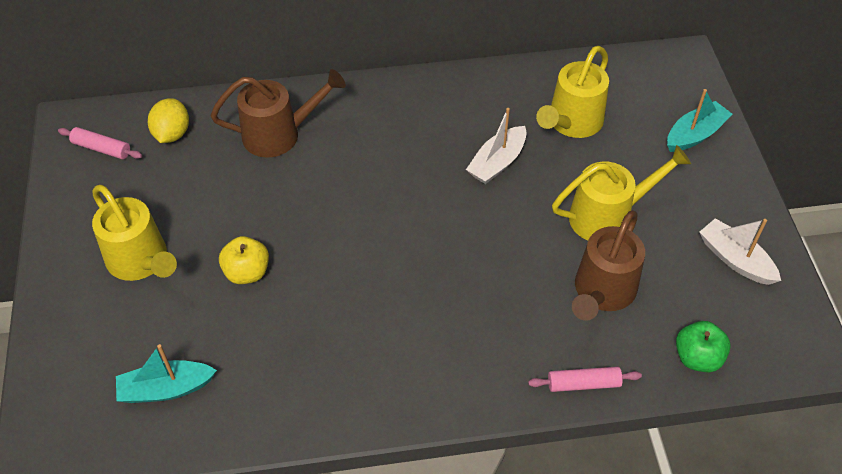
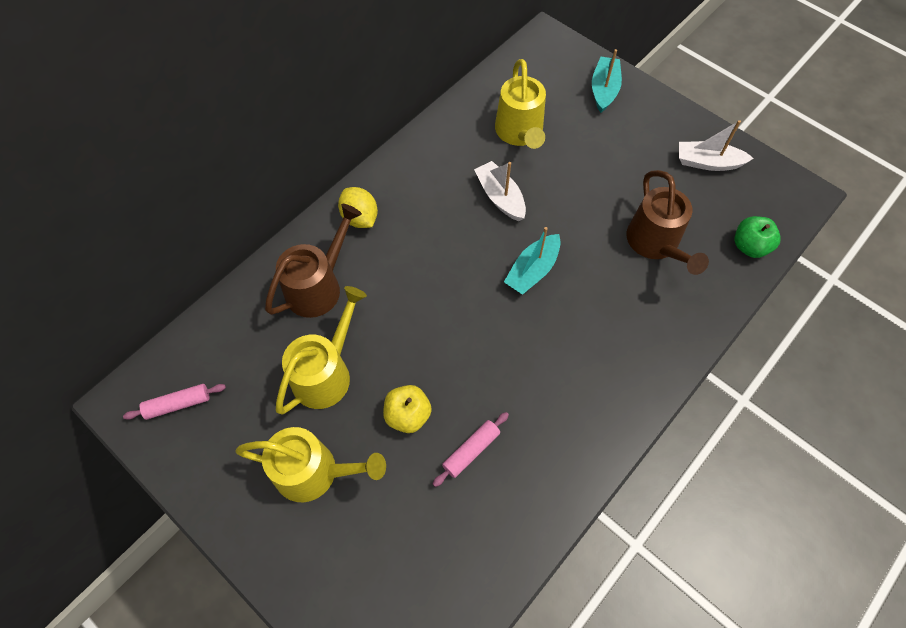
camera: 40 degrees left, 10 degrees up
turquoise boat [116,344,217,403] -> turquoise boat moved to [504,227,561,295]
yellow lemon [148,98,189,143] -> yellow lemon moved to [338,187,378,228]
white boat [466,108,527,184] -> white boat turned 150 degrees clockwise [474,161,526,221]
pink rolling pin [528,367,642,392] -> pink rolling pin moved to [433,412,509,487]
yellow watering can [552,145,691,240] -> yellow watering can moved to [276,286,367,415]

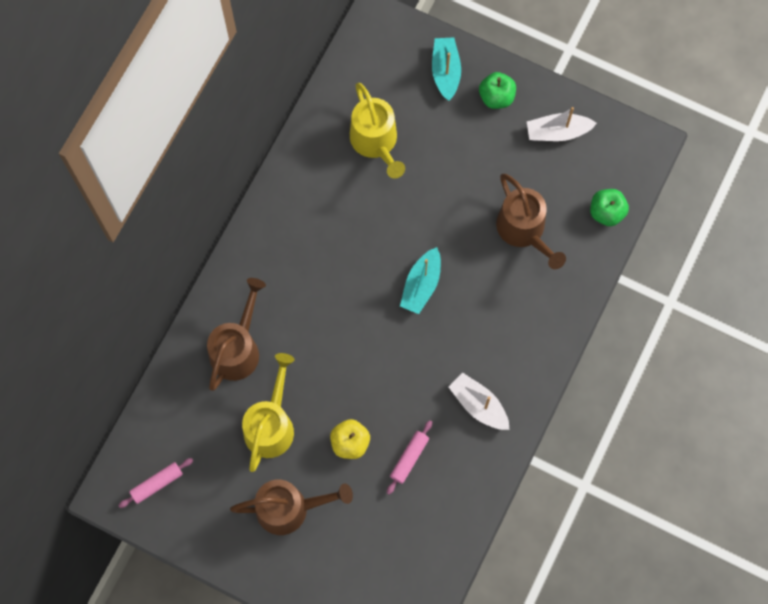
camera: 15 degrees left, 10 degrees up
yellow watering can [235,427,386,502] -> brown watering can [230,479,353,535]
yellow lemon [338,187,378,228] -> none
white boat [474,161,526,221] -> white boat moved to [449,372,509,430]
none -> green apple [479,72,516,109]

